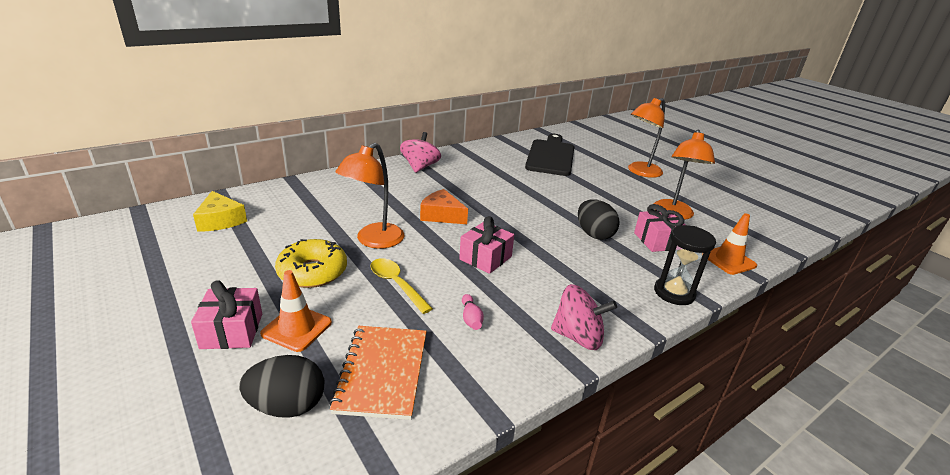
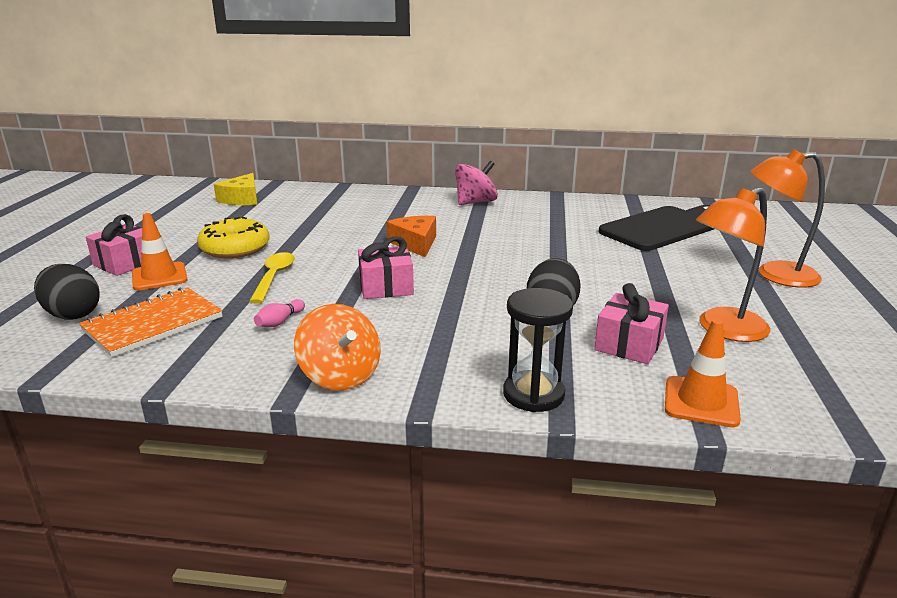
camera: 45 degrees right, 5 degrees down
orange lamp [335,143,404,249] -> none
pink spinning top [551,284,617,350] -> orange spinning top [294,304,381,390]

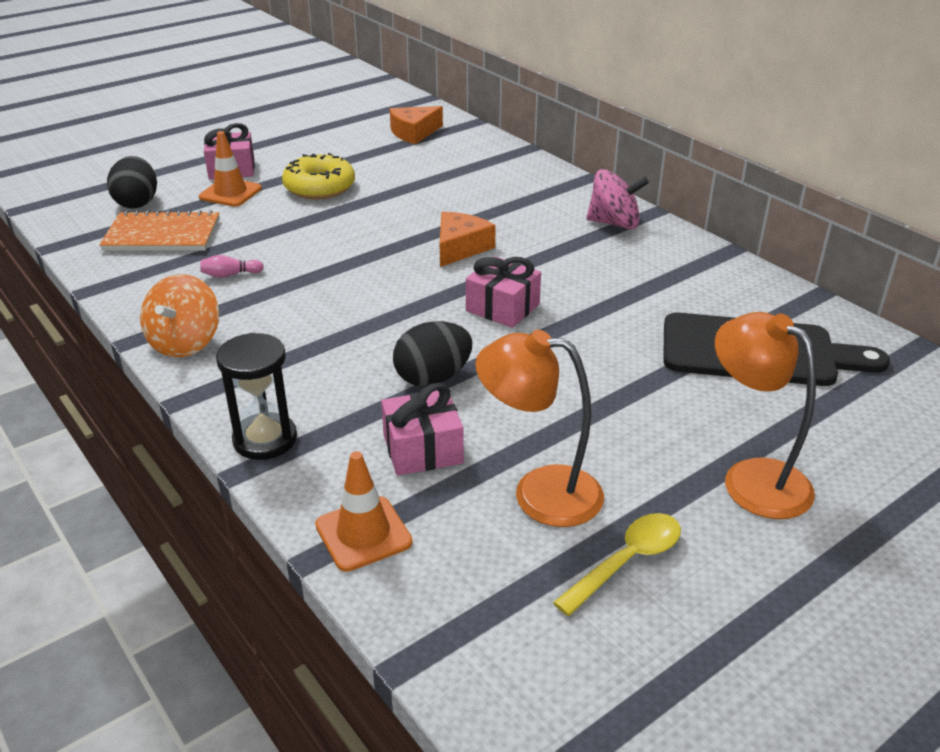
camera: 45 degrees right, 10 degrees up
yellow cheese [214,173,257,205] -> orange cheese [390,106,443,144]
yellow spoon [249,252,295,303] -> yellow spoon moved to [553,513,681,616]
pink gift [358,236,414,299] -> pink gift moved to [466,256,541,328]

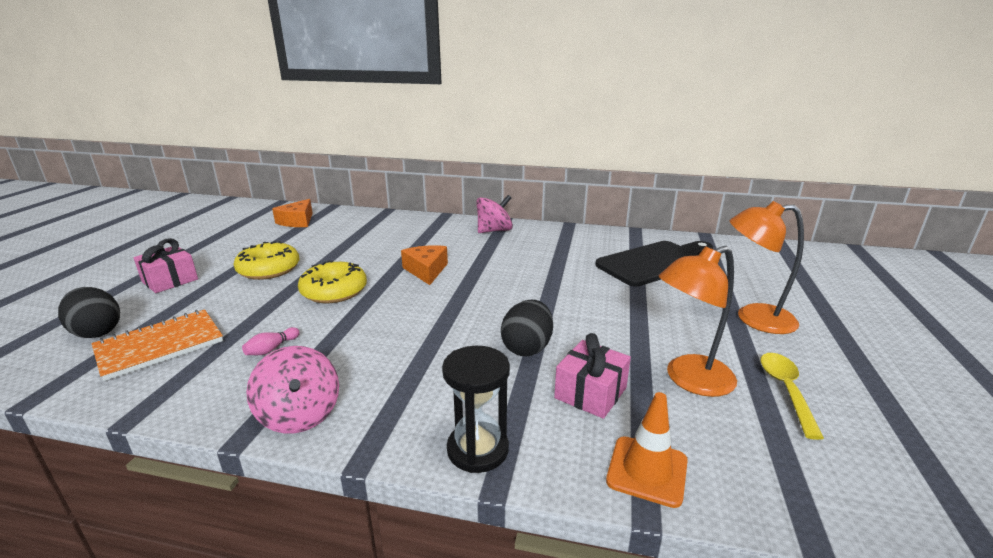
camera: 40 degrees left, 10 degrees down
orange spinning top [140,274,219,357] -> pink spinning top [246,346,339,433]
orange traffic cone [199,131,262,207] -> none
pink gift [466,256,541,328] -> none
none -> yellow donut [298,261,367,303]

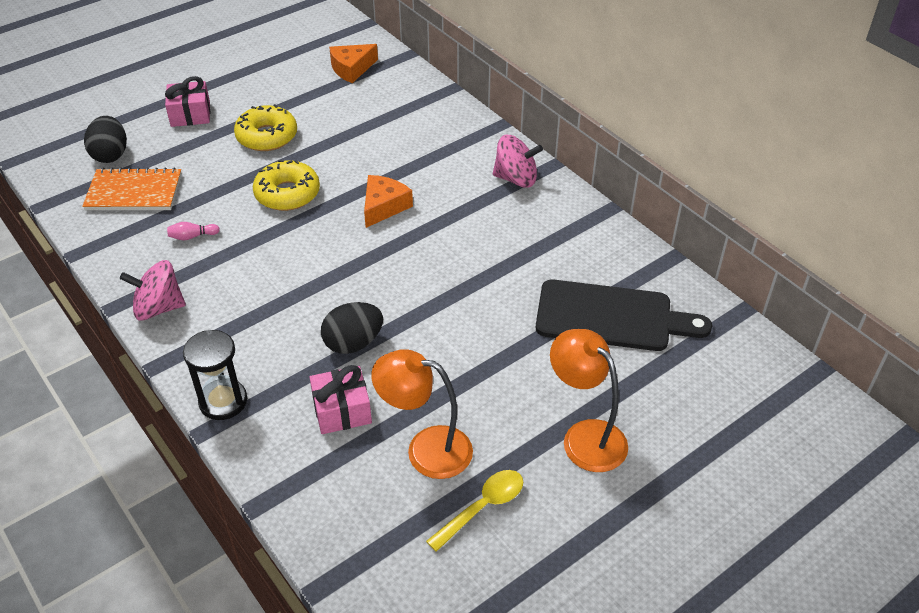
camera: 40 degrees right, 20 degrees up
pink spinning top [246,346,339,433] -> pink spinning top turned 75 degrees clockwise [120,260,186,321]
orange traffic cone [606,392,688,508] -> none

